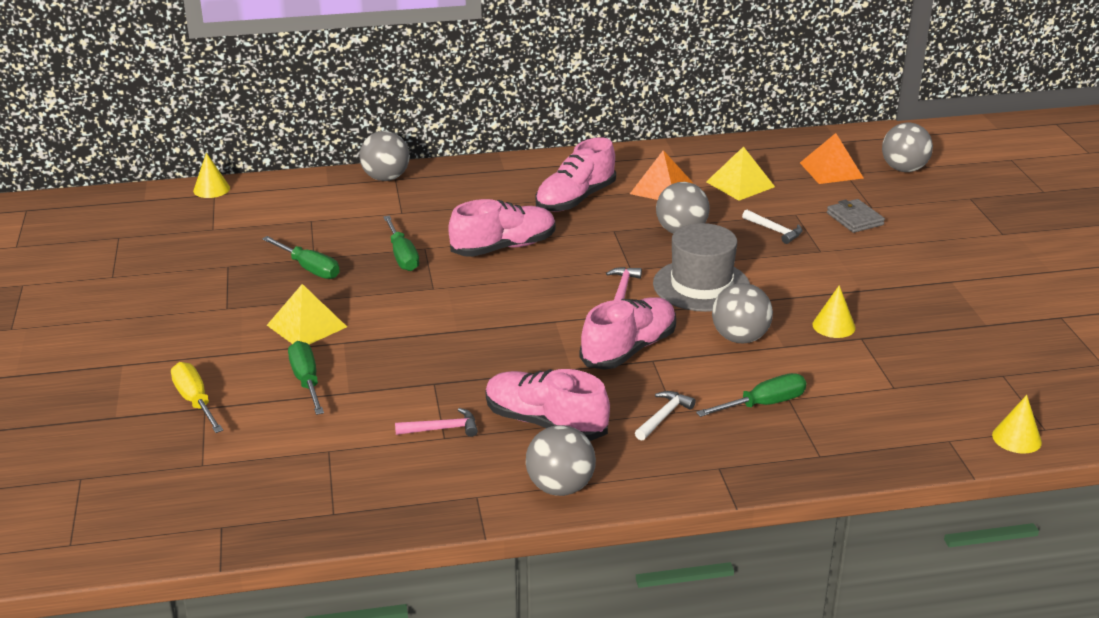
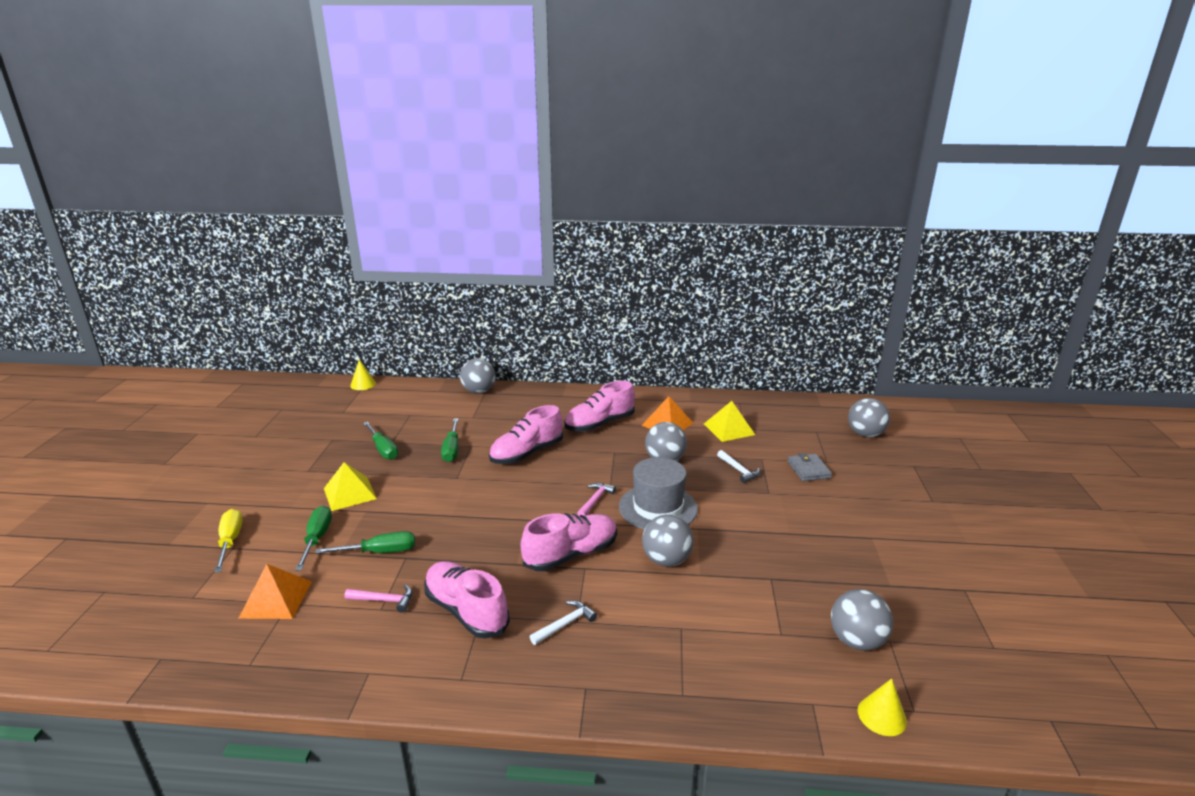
camera: 15 degrees right, 5 degrees down
pink shoe [448,199,556,257] -> pink shoe turned 150 degrees clockwise [489,405,563,464]
grey ball [526,425,596,496] -> grey ball moved to [831,589,893,651]
green screwdriver [696,373,806,417] -> green screwdriver moved to [315,531,415,554]
orange pyramid [800,133,863,184] -> orange pyramid moved to [238,564,312,619]
yellow cone [812,285,856,338] -> none

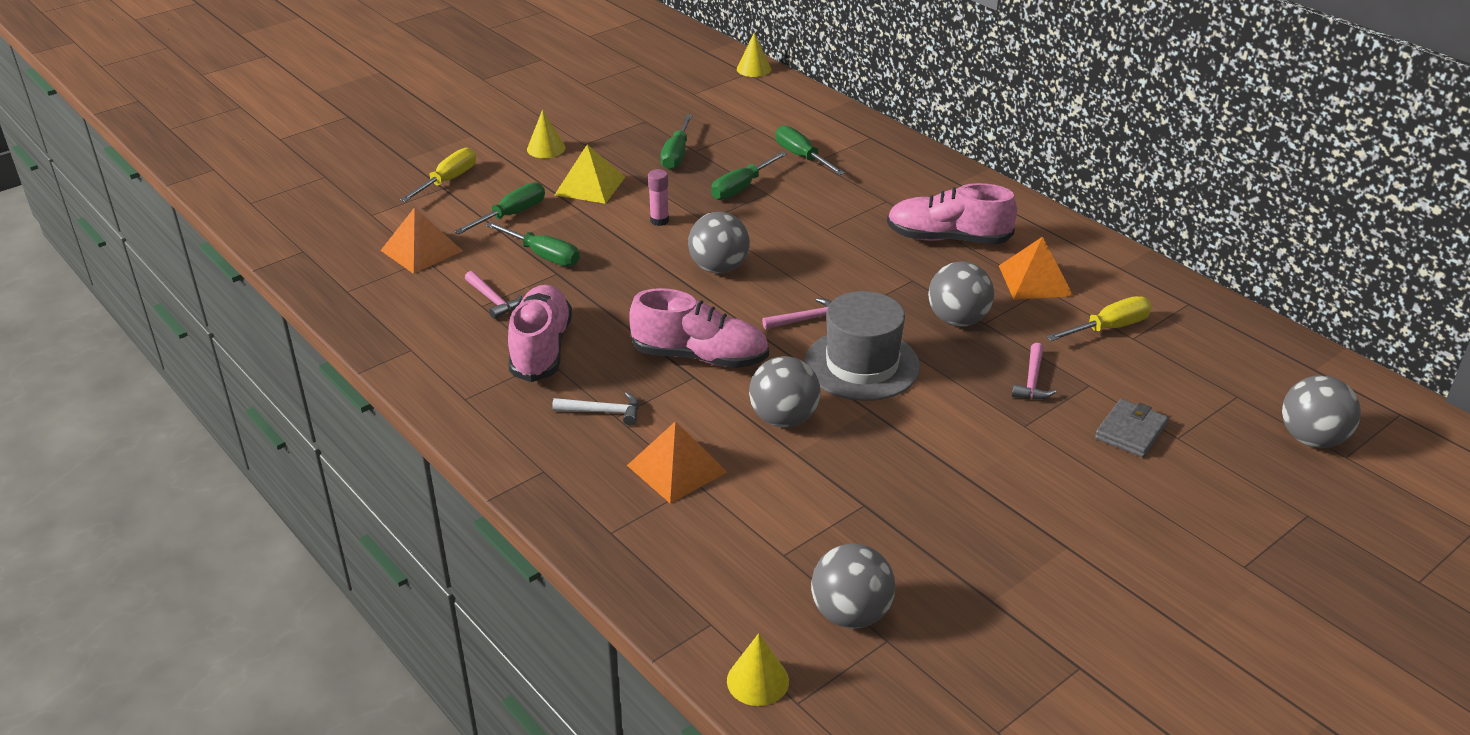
camera: 45 degrees right, 10 degrees up
grey ball [460,358,496,394] -> grey ball moved to [688,212,750,273]
pink shoe [489,405,563,464] -> none
yellow pyramid [704,401,755,442] -> yellow screwdriver [1046,296,1152,341]
white hammer [717,450,760,483] -> pink hammer [1012,343,1056,400]
none -> yellow cone [527,109,566,158]
none -> orange pyramid [627,421,727,504]
none -> pink glue stick [648,169,669,226]
none -> green screwdriver [776,125,845,175]

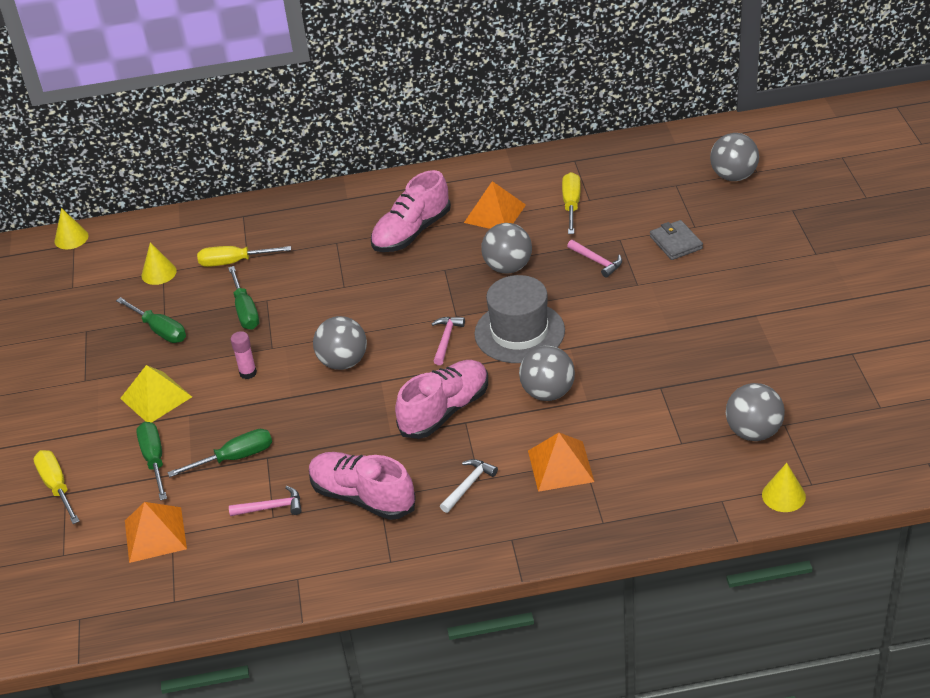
camera: 55 degrees left, 5 degrees up
yellow cone [527,109,566,158] -> yellow cone moved to [142,242,177,285]
green screwdriver [776,125,845,175] -> yellow screwdriver [197,246,291,267]

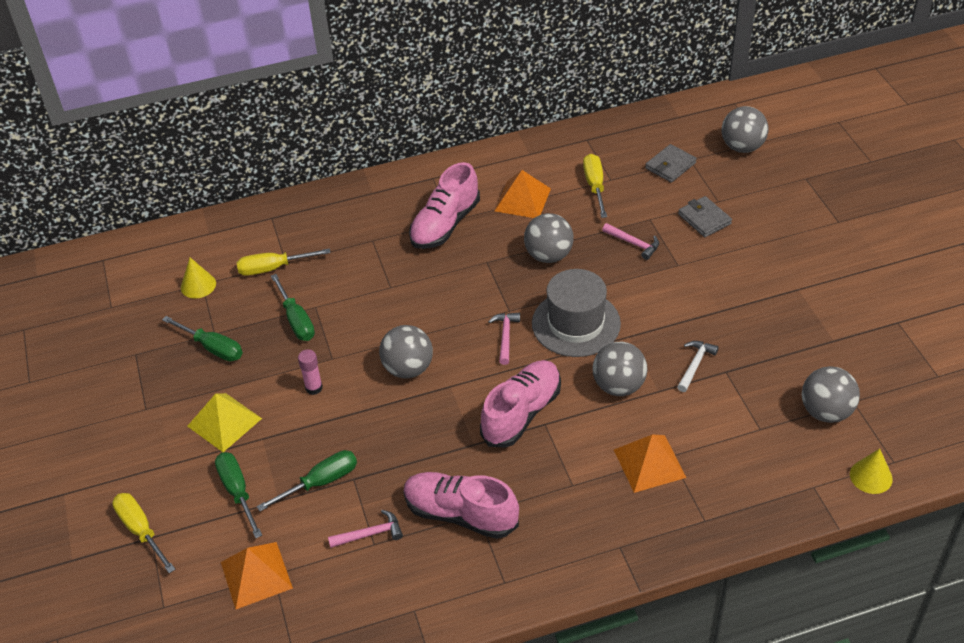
camera: 10 degrees left, 5 degrees up
yellow cone [54,208,89,249] -> none
white hammer [440,459,498,513] -> white hammer moved to [677,341,719,392]
none -> grey wallet [645,144,697,183]

